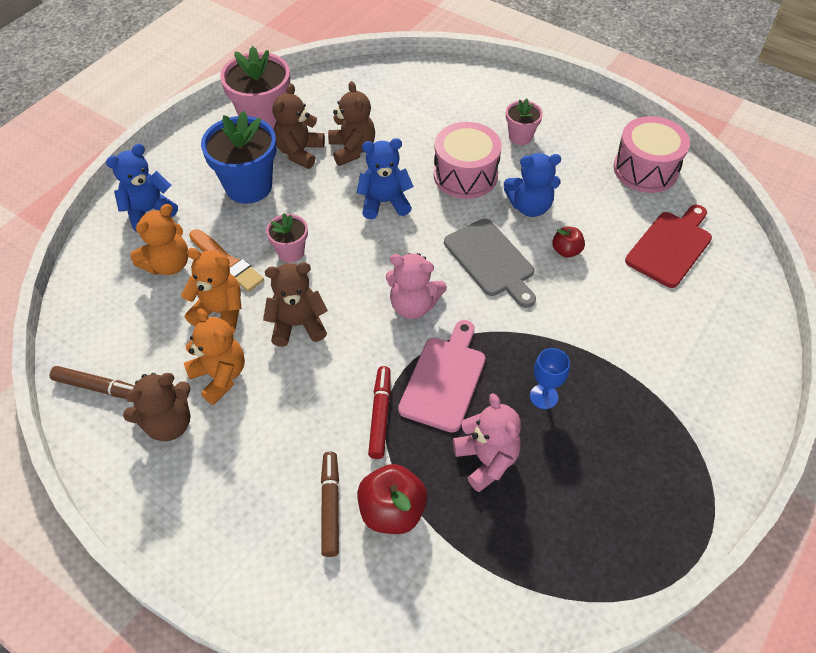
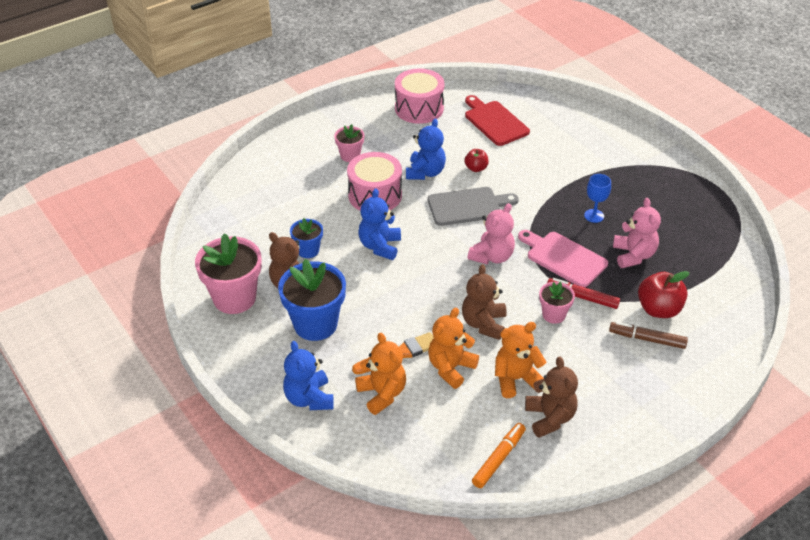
camera: 70 degrees left, 10 degrees down
brown marker [50,366,135,399] -> orange marker [472,423,526,488]
pink flower pot [266,213,308,262] -> pink flower pot moved to [539,282,575,324]
brown teddy bear [328,81,375,166] -> blue flower pot [290,218,323,258]
pink teddy bear [453,393,521,492] -> pink teddy bear turned 90 degrees clockwise [613,198,661,268]

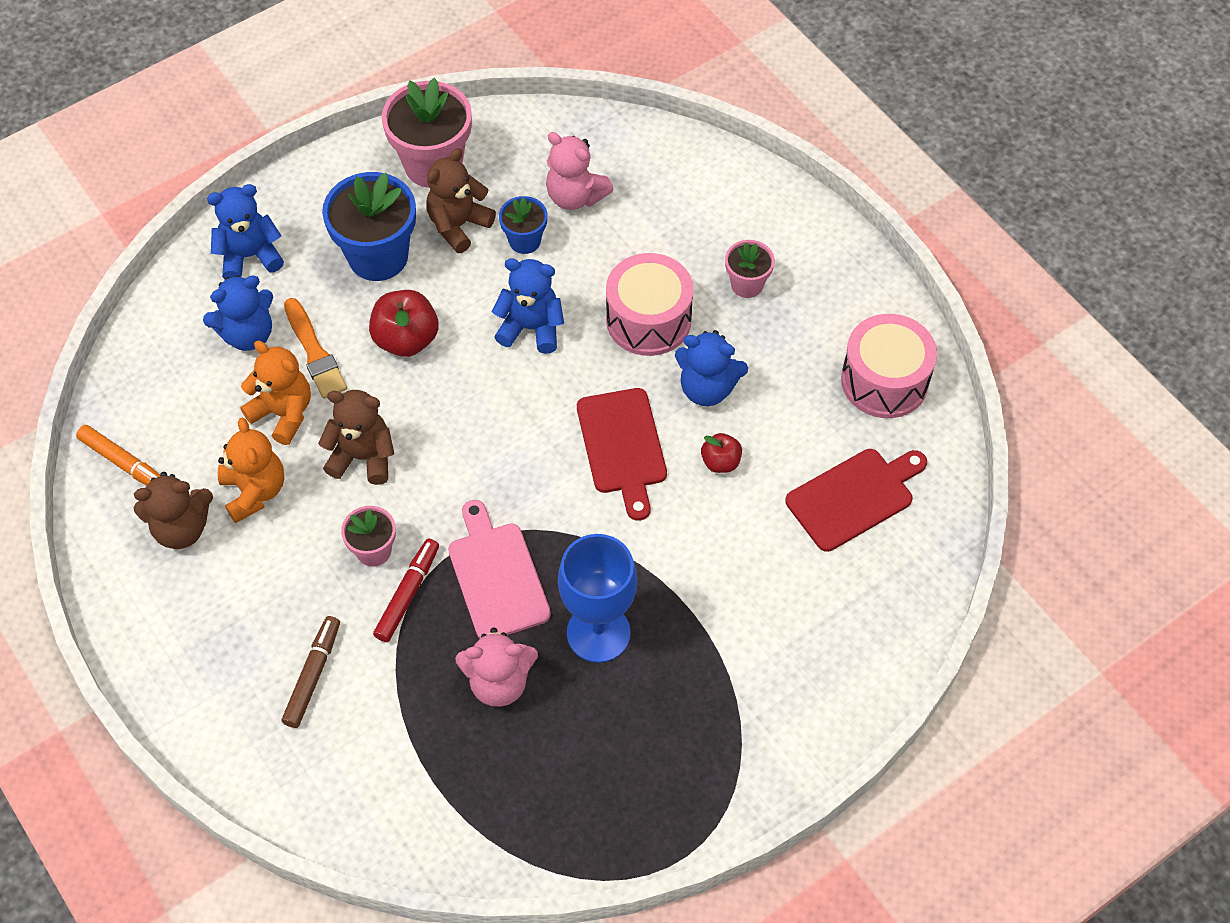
camera: 90 degrees right, 15 degrees up
orange teddy bear [355,333,406,415] -> blue teddy bear [203,276,273,351]
grey cutting board [428,187,519,226] -> red cutting board [577,388,667,521]
pink teddy bear [468,203,515,264] -> pink teddy bear moved to [546,132,614,210]
pink cutting board [518,230,608,287] -> pink cutting board turned 60 degrees counterclockwise [448,500,551,639]
blue goblet [584,174,611,223] -> blue goblet [558,534,638,663], size x1.88
red apple [638,271,690,318] -> red apple moved to [369,290,439,357]

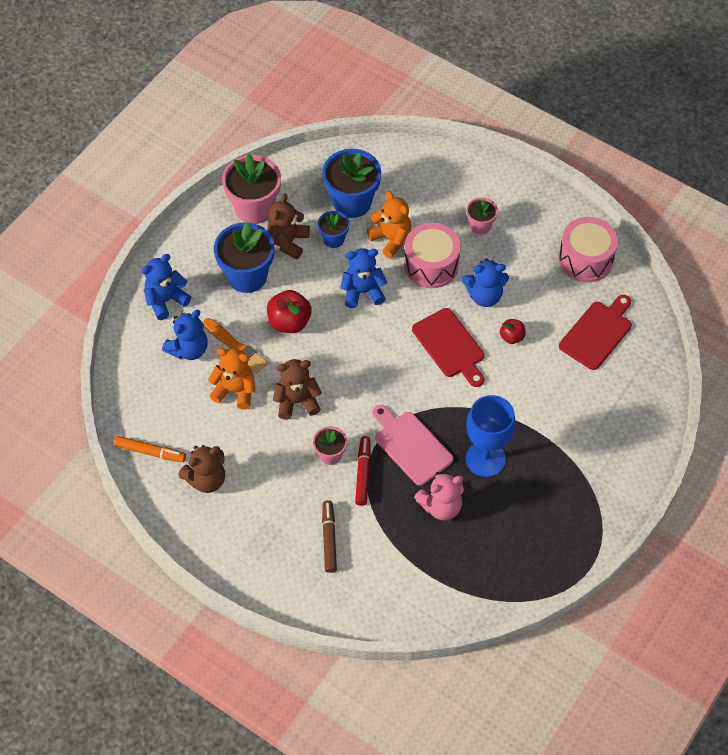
camera: 20 degrees left, 0 degrees up
orange teddy bear [218,417,284,523] -> orange teddy bear moved to [367,191,411,258]
pink teddy bear [546,132,614,210] -> blue flower pot [322,149,381,218]

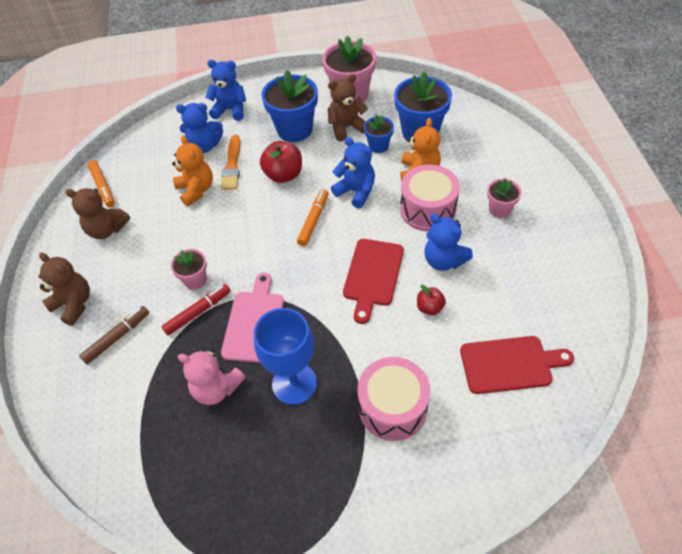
camera: 50 degrees right, 5 degrees down
brown teddy bear [273,359,322,420] -> brown teddy bear moved to [38,253,90,326]
pink drum [559,217,618,282] -> pink drum moved to [357,357,430,441]
none -> orange marker [297,189,328,246]

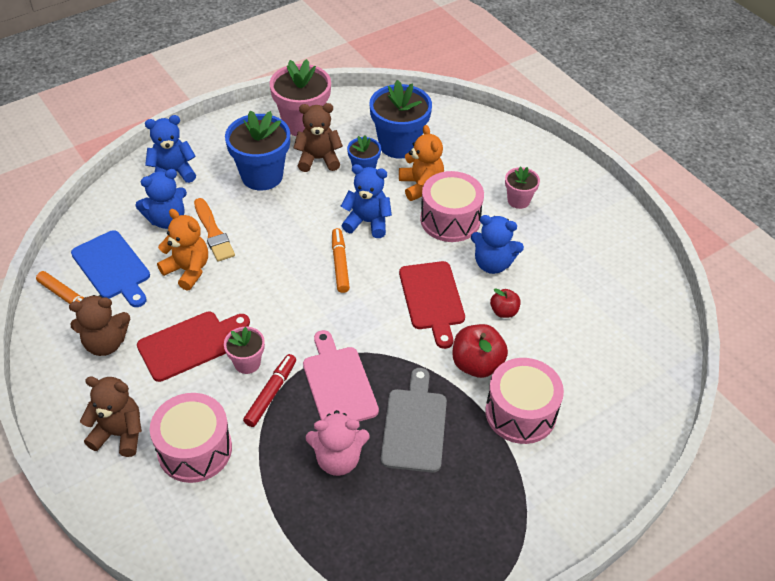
camera: 30 degrees left, 5 degrees down
brown marker [79,306,149,364] -> pink drum [150,393,232,483]
blue goblet [254,308,317,405] -> grey cutting board [381,368,447,473]
red apple [260,141,302,183] -> red apple moved to [453,324,508,378]
brown teddy bear [328,74,368,141] -> brown teddy bear turned 45 degrees clockwise [294,103,343,172]
red cutting board [460,336,574,394] -> red cutting board moved to [137,312,250,382]
none -> blue cutting board [71,230,150,307]

